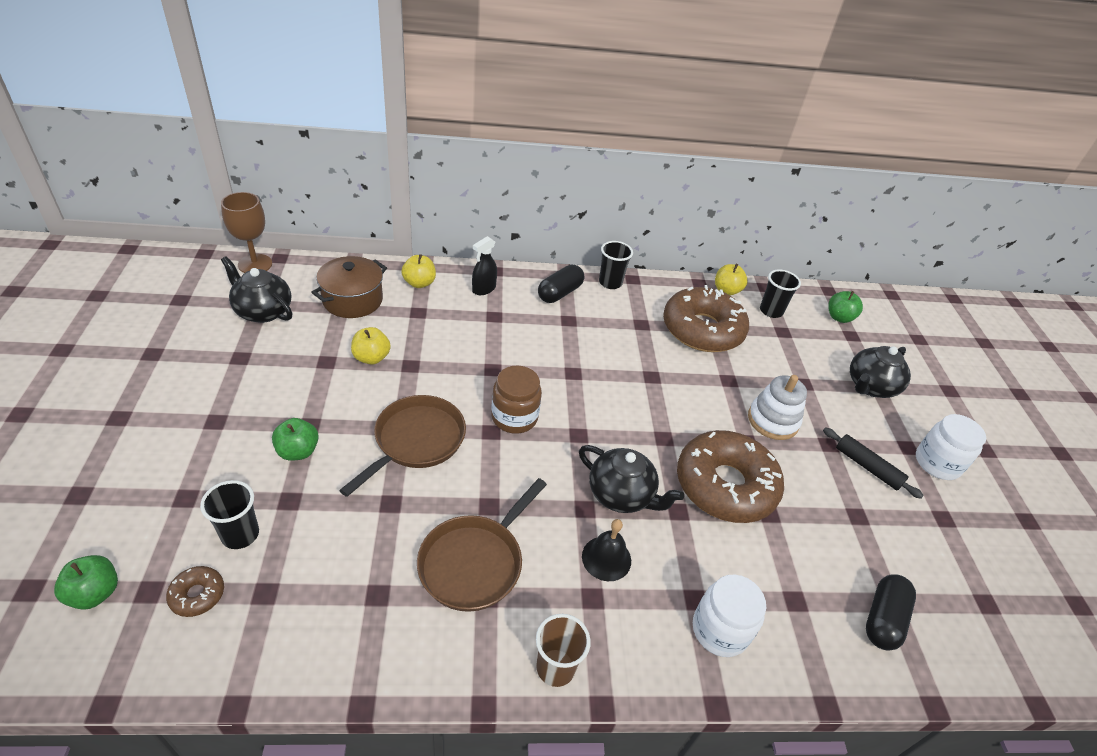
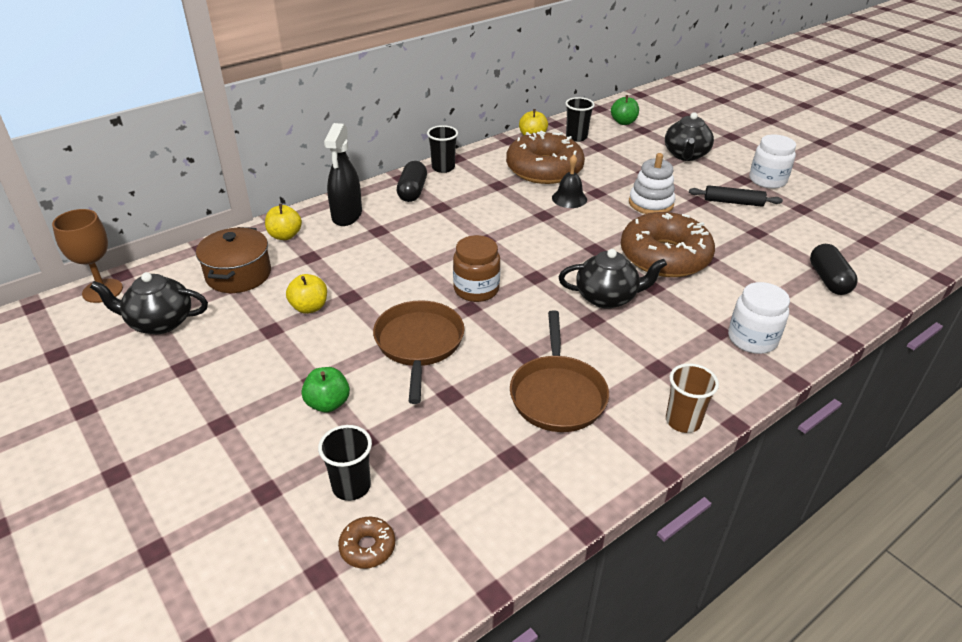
camera: 30 degrees left, 5 degrees down
green apple [54,555,118,610] -> none
black spray bottle [472,236,497,295] -> black spray bottle [324,123,362,226], size x1.56
black bell [582,519,631,581] -> black bell moved to [552,155,587,208]

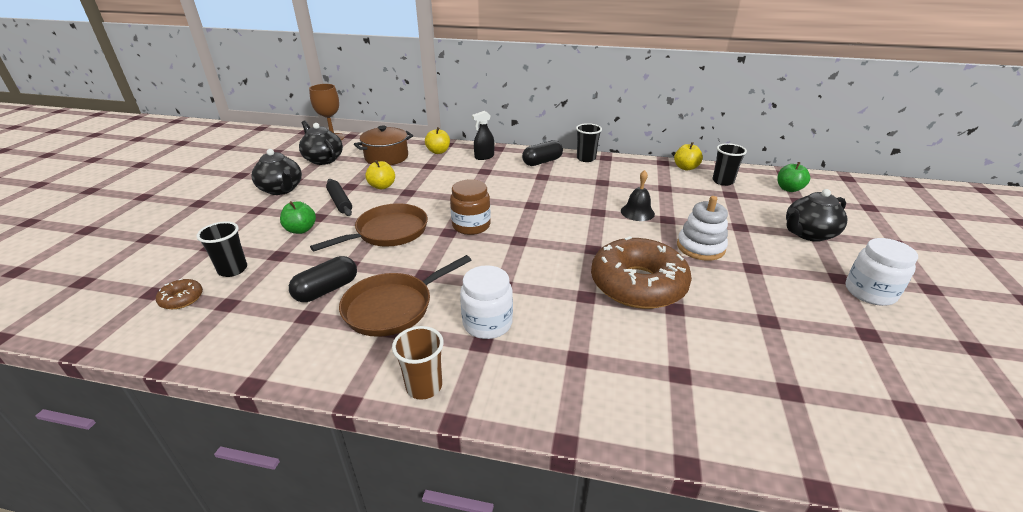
camera: 50 degrees right, 5 degrees down
black spray bottle [324,123,362,226] -> black spray bottle [472,111,494,160], size x0.64
brown donut [506,130,585,184] -> none
black teapot [559,249,667,309] -> black teapot moved to [252,149,302,195]
black rolling pin [689,185,783,207] -> black rolling pin moved to [326,179,352,216]
white jar [728,282,790,354] -> white jar moved to [460,265,513,339]
black capsule [810,244,858,295] -> black capsule moved to [289,256,357,302]

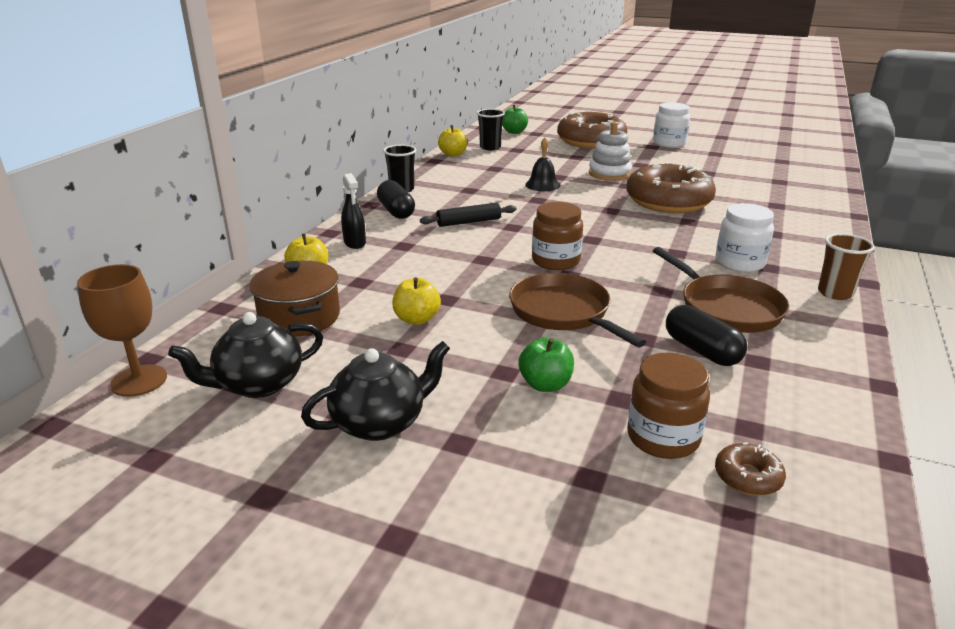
camera: 80 degrees left, 5 degrees down
black cup [196,221,247,277] -> brown jar [627,353,710,459]
black rolling pin [326,179,352,216] -> black rolling pin moved to [420,203,516,227]
black teapot [786,189,847,242] -> brown donut [557,110,627,149]

